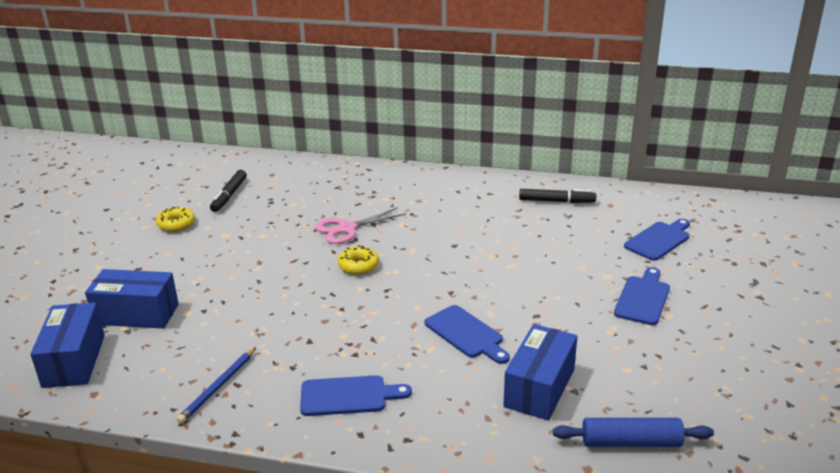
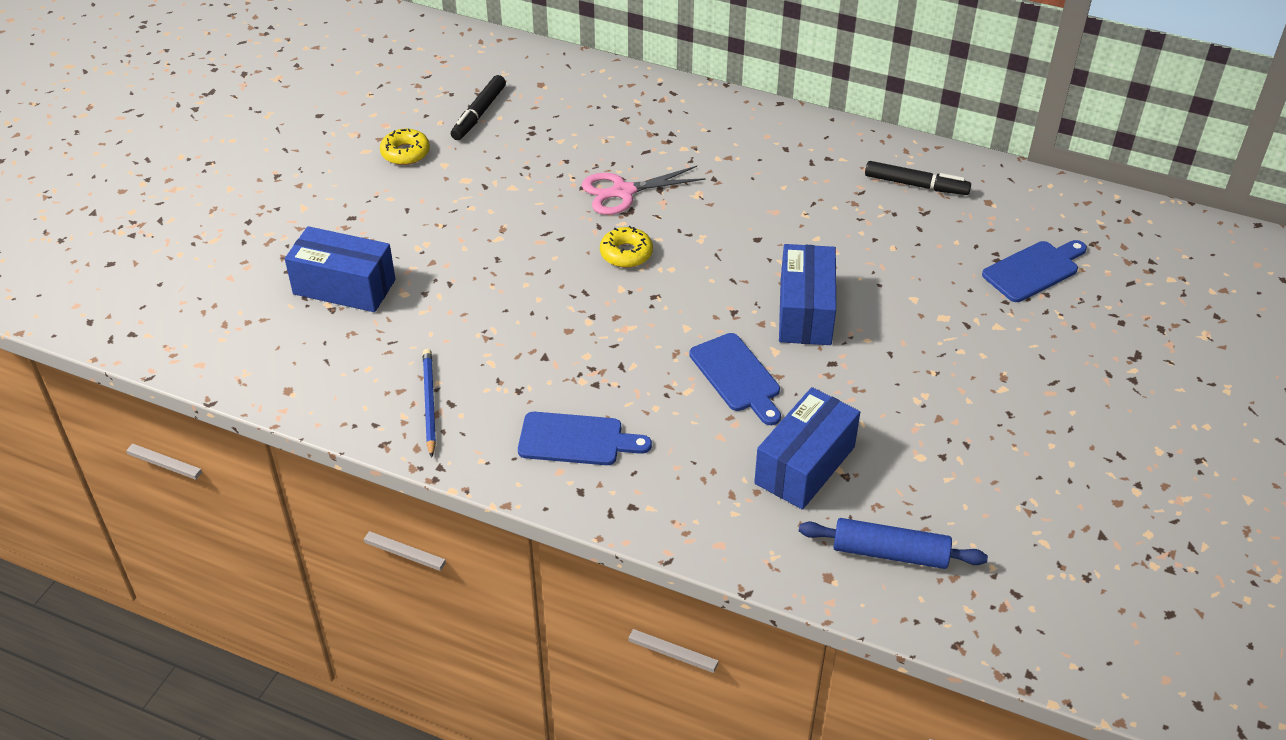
camera: 10 degrees right, 15 degrees up
blue box [30,302,105,388] -> blue box moved to [779,244,836,345]
blue pencil [177,347,256,424] -> blue pencil turned 135 degrees clockwise [423,349,436,458]
blue cutting board [614,267,670,325] -> none

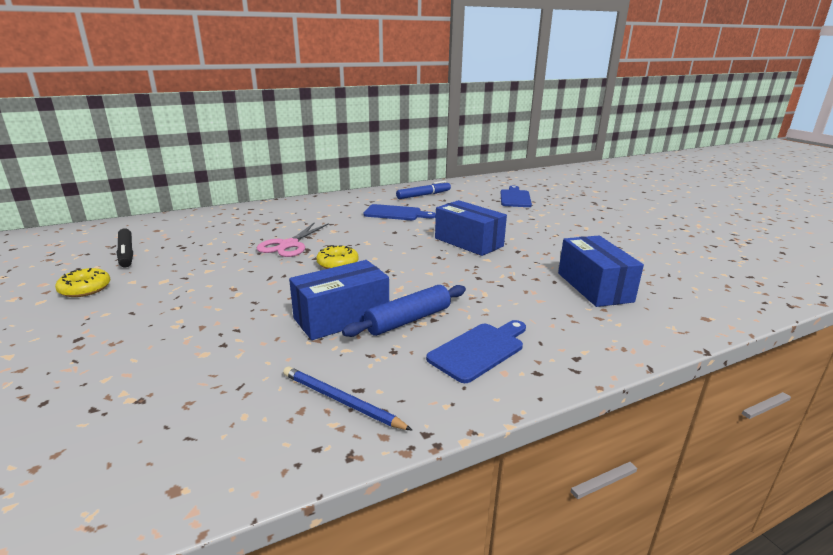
camera: 50 degrees left, 20 degrees down
blue box [285,226,396,312] -> blue box moved to [289,260,389,340]
blue cutting board [689,333,781,425] -> blue cutting board moved to [363,204,436,220]
blue rolling pin [799,518,988,569] -> blue rolling pin moved to [342,285,466,337]
black marker [865,161,971,195] -> blue marker [396,181,451,199]

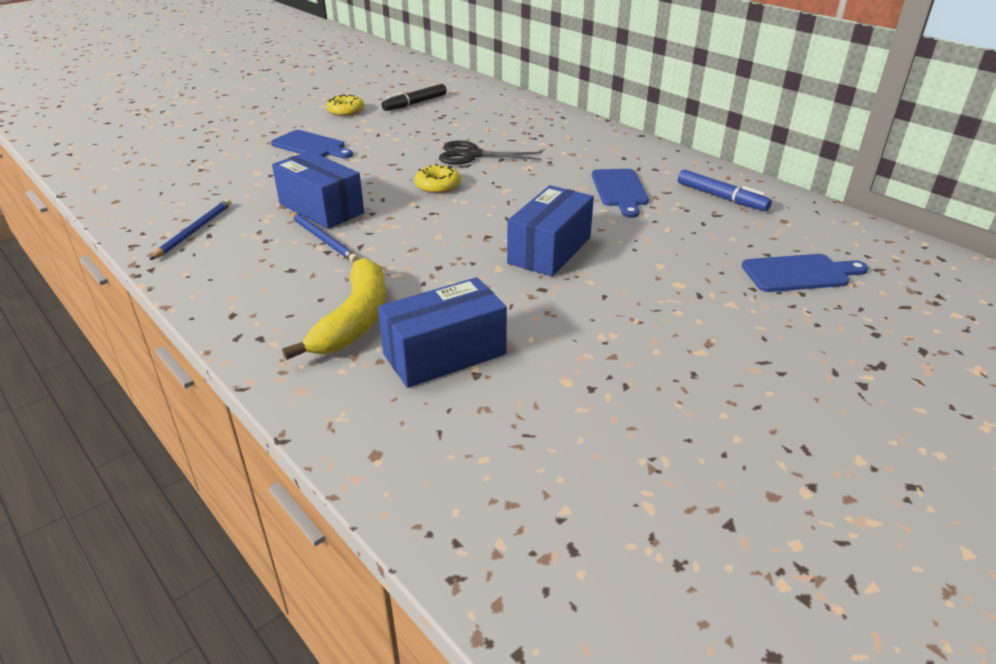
camera: 75 degrees right, 10 degrees up
pink scissors [257,223,329,257] -> black scissors [439,141,542,165]
blue rolling pin [342,285,466,337] -> blue pencil [290,212,359,263]
blue cutting board [426,320,526,383] -> blue cutting board moved to [271,130,353,158]
none -> yellow banana [282,258,386,360]

